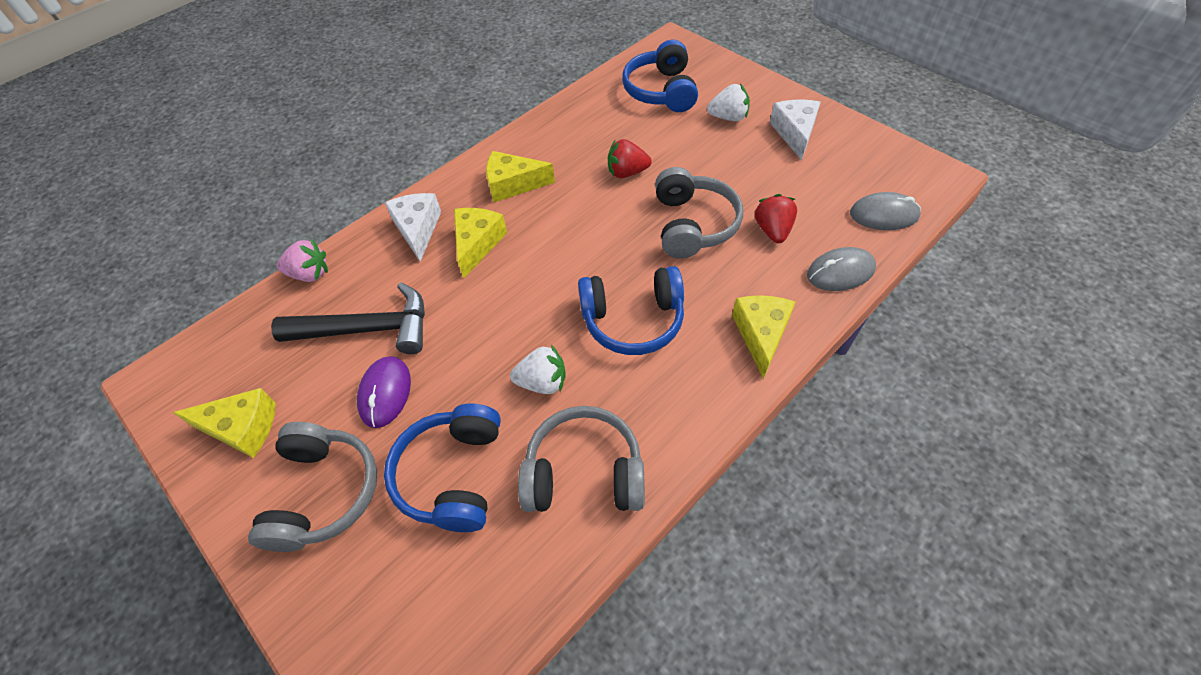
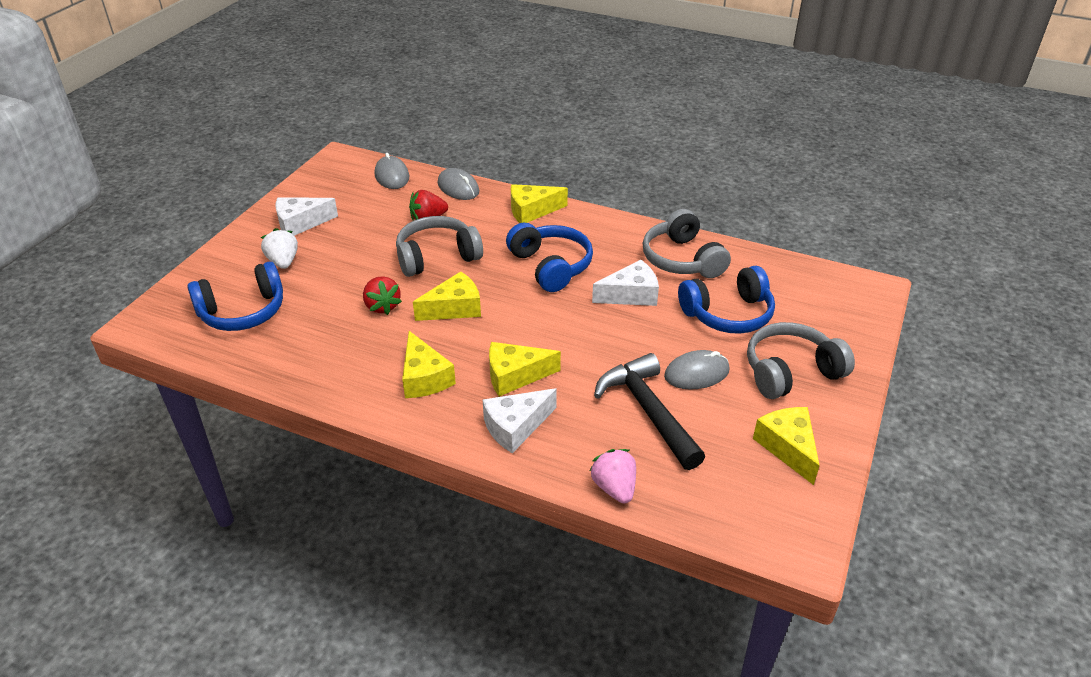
camera: 115 degrees left, 15 degrees down
purple mouse [357,356,411,428] -> grey mouse [664,350,730,390]
white strawberry [510,345,566,394] -> white cheese [592,260,659,306]
none -> yellow cheese [413,271,481,321]

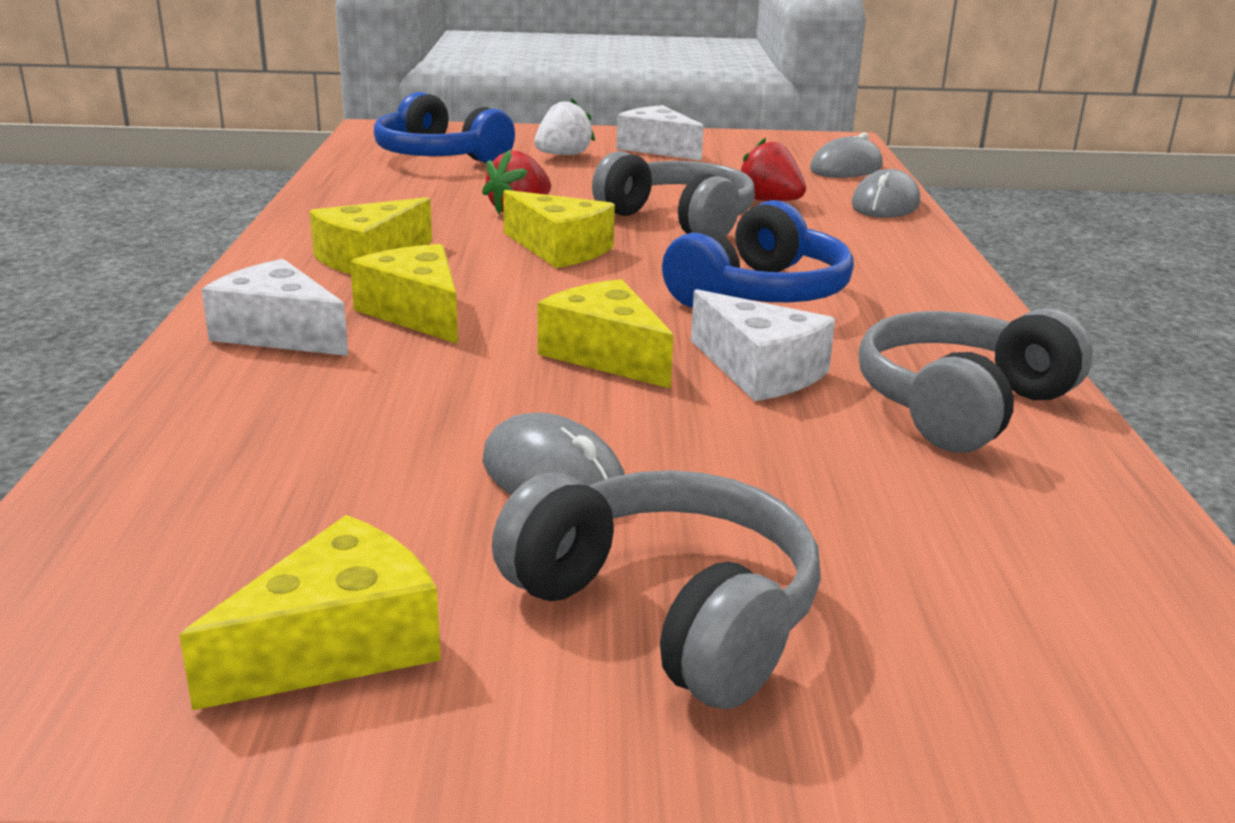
camera: 65 degrees right, 15 degrees down
yellow cheese [511,184,568,223] -> yellow cheese moved to [538,279,674,389]
pink strawberry [590,449,636,503] -> none
black hammer [594,353,705,470] -> none
blue headphones [678,266,775,334] -> none

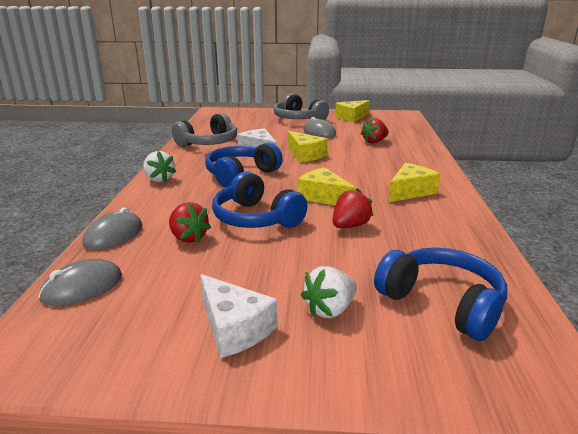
camera: 175 degrees left, 0 degrees up
white cheese [202,259,348,356] -> none
yellow cheese [350,244,458,344] -> none
grey headphones [592,151,755,237] -> blue headphones [212,171,308,228]
none -> white strawberry [143,151,176,182]
none -> red strawberry [360,118,389,143]

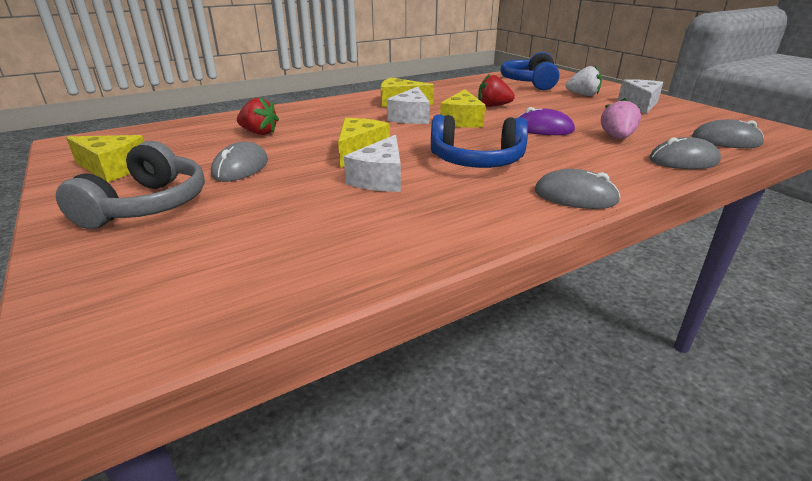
camera: 125 degrees left, 5 degrees up
white strawberry [143,151,176,182] -> grey mouse [535,169,621,209]
red strawberry [169,202,211,243] -> pink strawberry [601,98,641,139]
grey headphones [172,113,237,147] -> none
blue headphones [212,171,308,228] -> purple mouse [517,107,575,135]
none -> white cheese [387,87,430,124]

